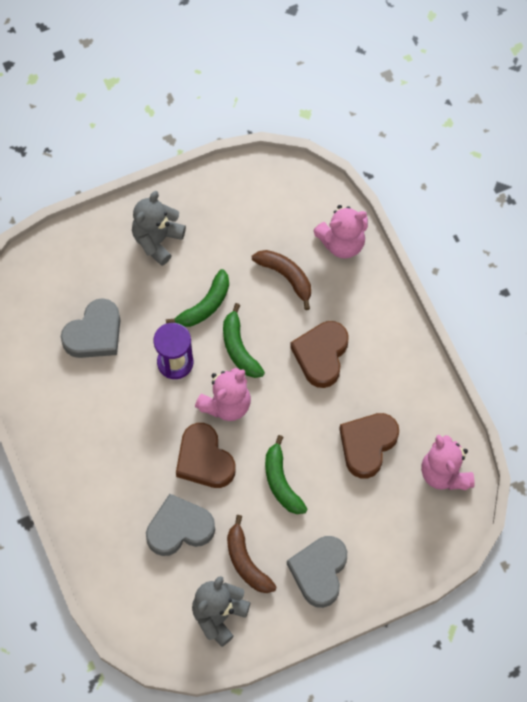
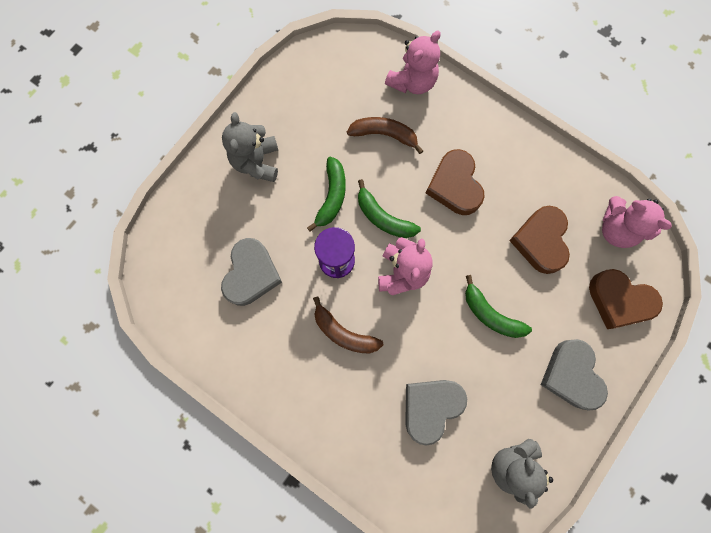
camera: 30 degrees left, 10 degrees up
brown heart [176,423,236,488] -> brown heart moved to [589,269,663,329]
brown banana [227,515,277,593] -> brown banana moved to [313,297,384,354]

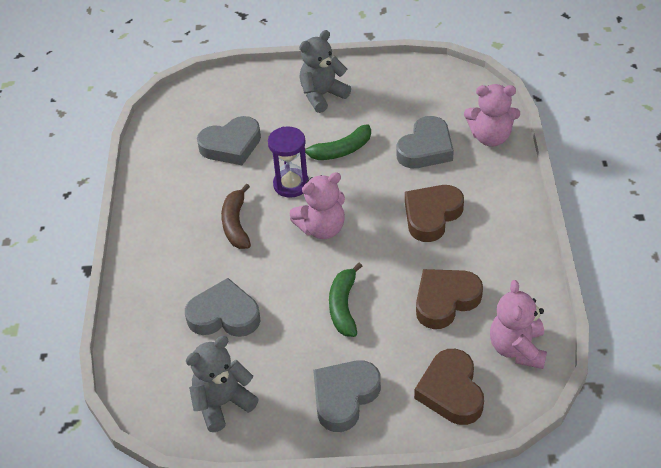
camera: 55 degrees right, 30 degrees down
brown banana [347,117,423,154] -> grey heart [397,116,454,168]
green banana [358,179,421,238] -> none

